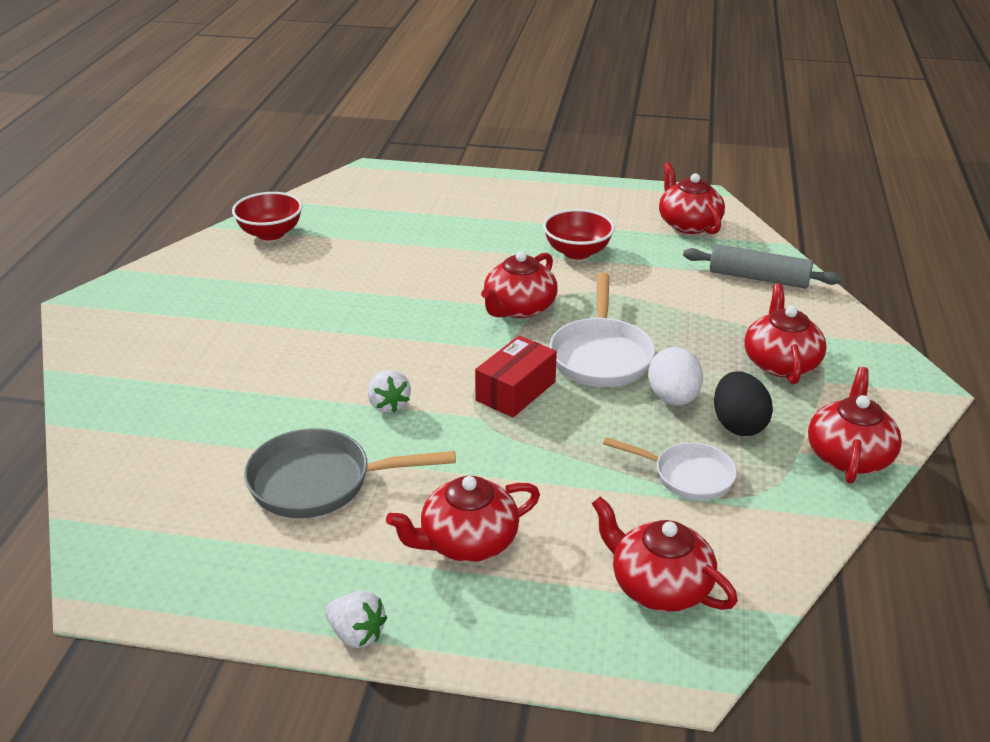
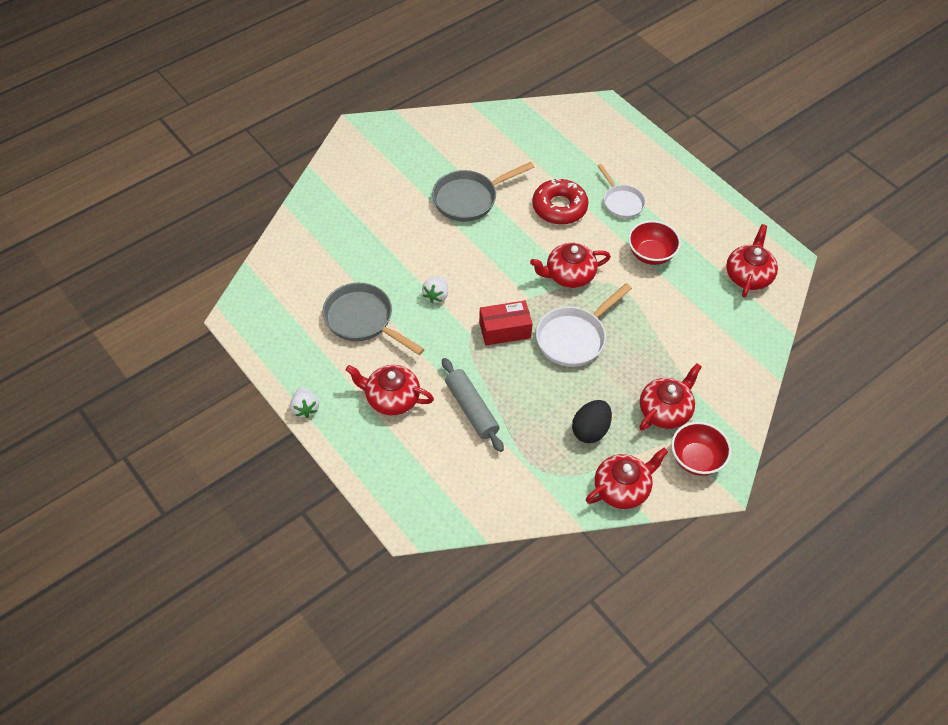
camera: 40 degrees right, 20 degrees up
red bowl [232,192,303,240] -> red bowl moved to [671,422,731,476]
red teapot [592,496,738,612] -> none
white pan [603,437,737,501] -> white pan moved to [597,164,646,219]
white egg [648,347,703,406] -> none
grey rolling pin [683,244,841,289] -> grey rolling pin moved to [442,358,504,452]
none -> grey pan [432,162,534,222]
none -> red donut [532,178,588,225]

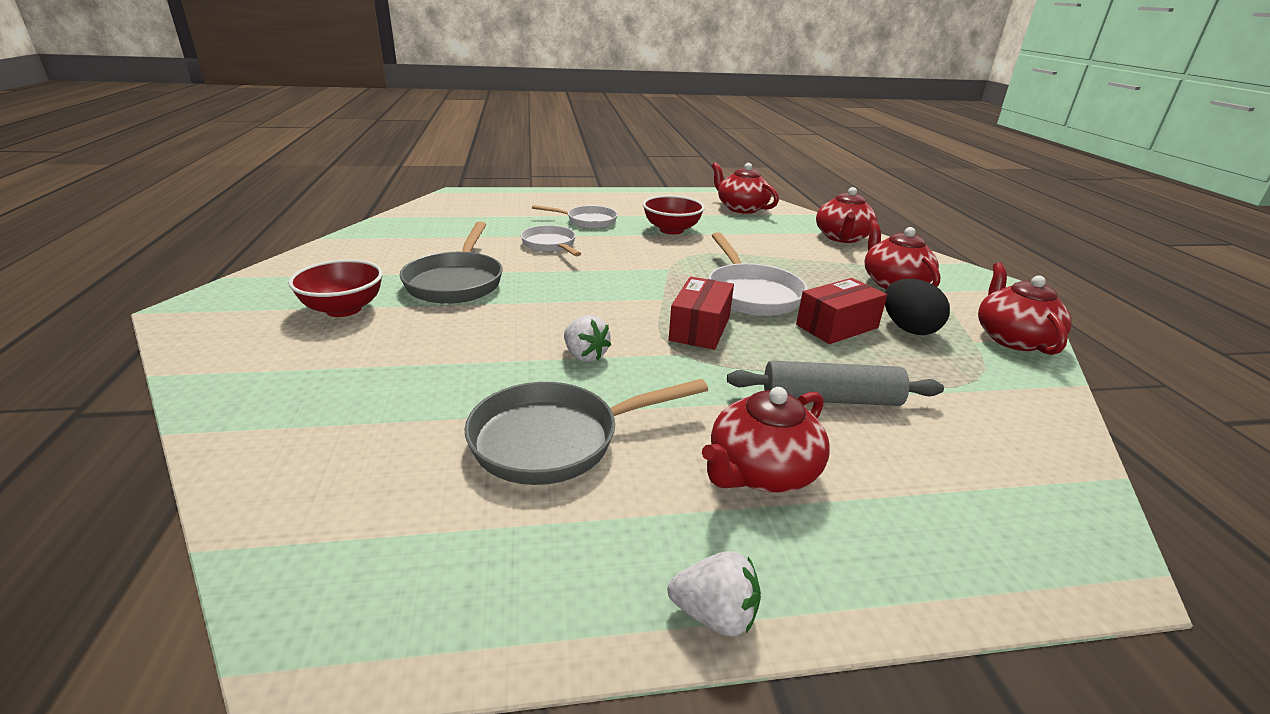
camera: 60 degrees left, 25 degrees down
red teapot [530,243,611,288] -> red teapot moved to [816,187,877,243]
red donut [532,178,588,225] -> white pan [520,225,581,256]
red bowl [671,422,731,476] -> red bowl moved to [288,259,383,317]
none -> red box [796,278,887,344]

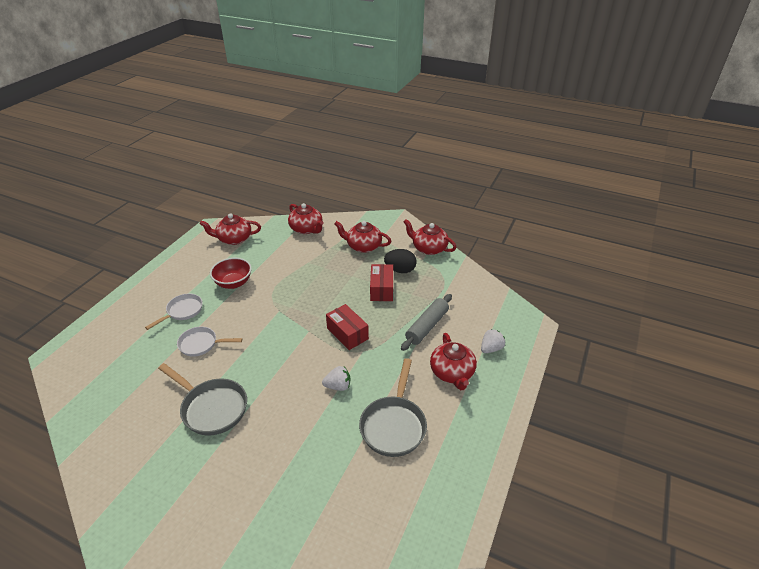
camera: 55 degrees left, 10 degrees up
red bowl [288,259,383,317] -> none
white strawberry [668,551,761,637] -> white strawberry moved to [481,329,505,353]
white pan [708,232,808,316] -> none

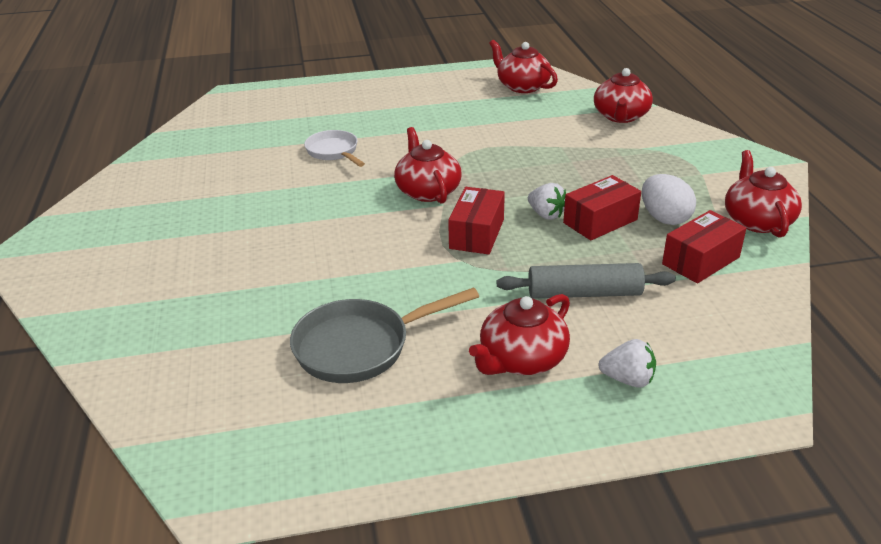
camera: 55 degrees right, 5 degrees down
white pan [145,294,203,330] -> none
grey pan [158,363,247,435] -> none
red bowl [210,258,252,289] -> none
white strawberry [322,366,350,391] -> white strawberry moved to [528,183,566,220]
red teapot [334,221,391,253] -> red teapot moved to [394,127,461,204]
black egg [384,249,416,273] -> white egg [642,174,696,225]
none -> red box [662,210,746,283]

